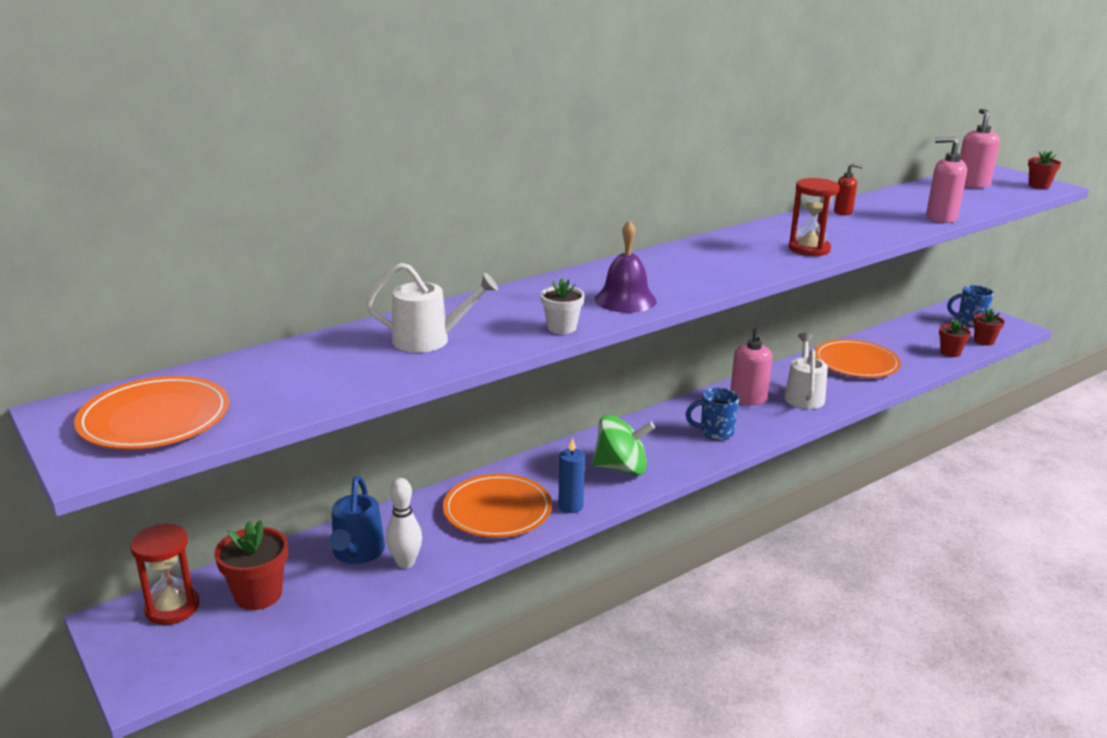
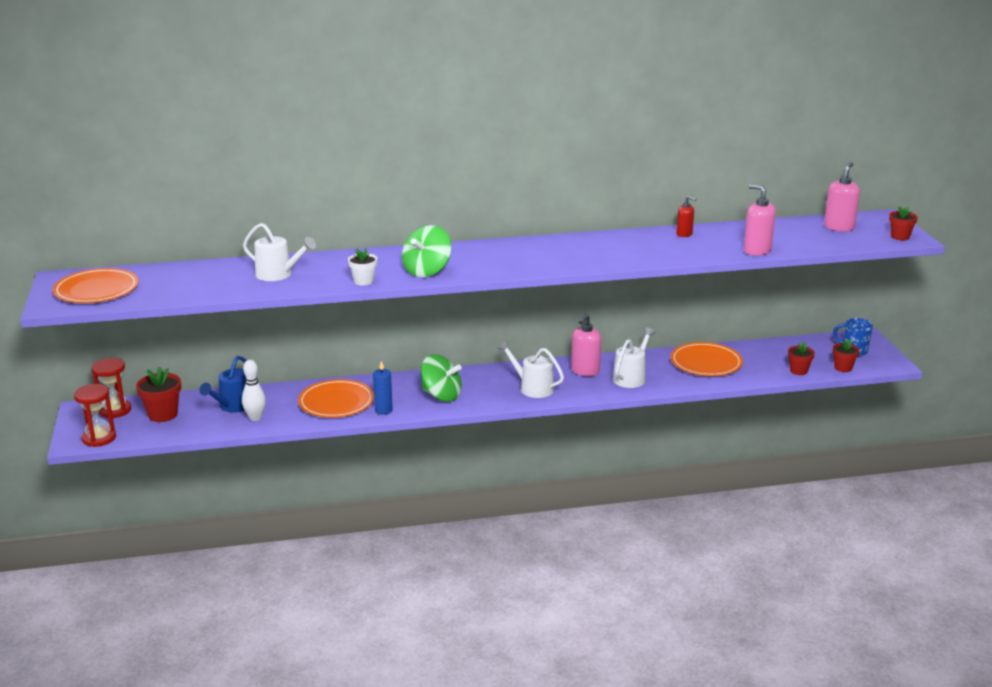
camera: 25 degrees right, 0 degrees up
purple bell [595,220,657,313] -> green spinning top [402,225,452,277]
blue mug [685,388,739,441] -> white watering can [498,341,564,398]
red hourglass [788,178,840,256] -> red hourglass moved to [74,384,116,447]

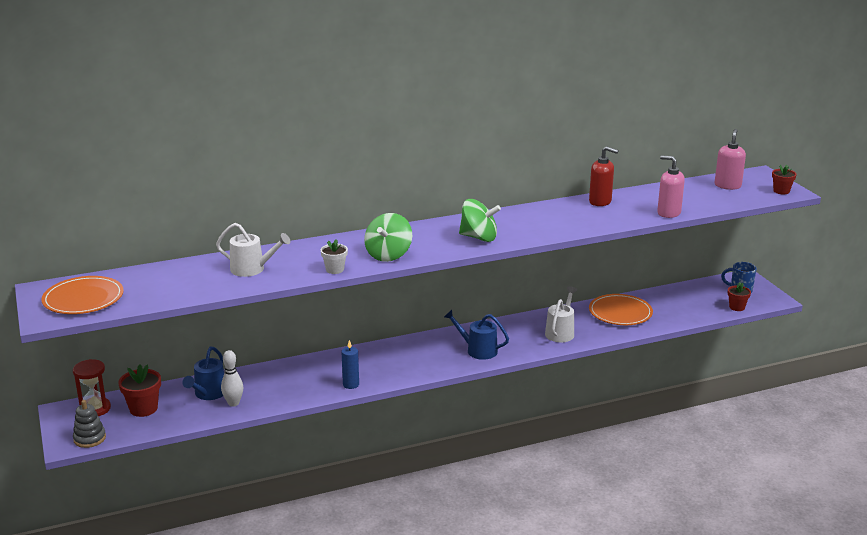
camera: 10 degrees left, 0 degrees up
red hourglass [74,384,116,447] -> grey stacking toy [73,400,106,448]
orange plate [298,379,374,418] -> none
green spinning top [421,354,462,402] -> green spinning top moved to [459,199,501,242]
white watering can [498,341,564,398] -> blue watering can [444,310,509,360]
pink soap dispenser [571,314,601,376] -> none
red soap dispenser [676,195,697,237] -> red soap dispenser [589,146,618,206], size x1.60
red flower pot [788,342,815,375] -> none

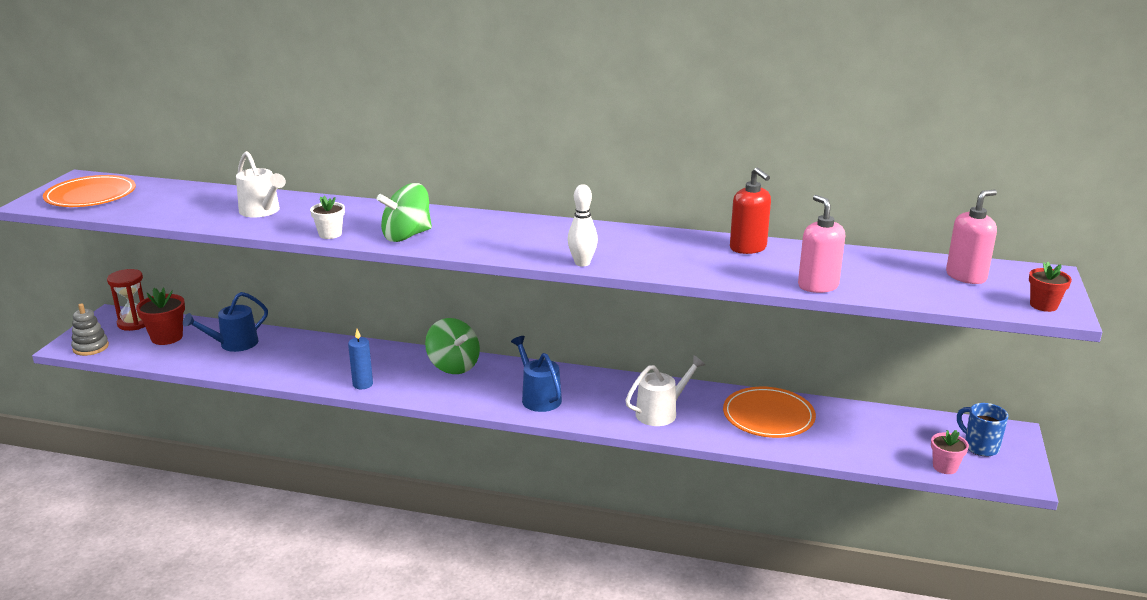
camera: 35 degrees right, 0 degrees up
white bowling pin [221,350,243,407] -> white bowling pin moved to [567,184,598,266]
green spinning top [459,199,501,242] -> green spinning top moved to [425,318,480,374]
red flower pot [728,282,751,311] -> pink flower pot [931,430,969,474]

